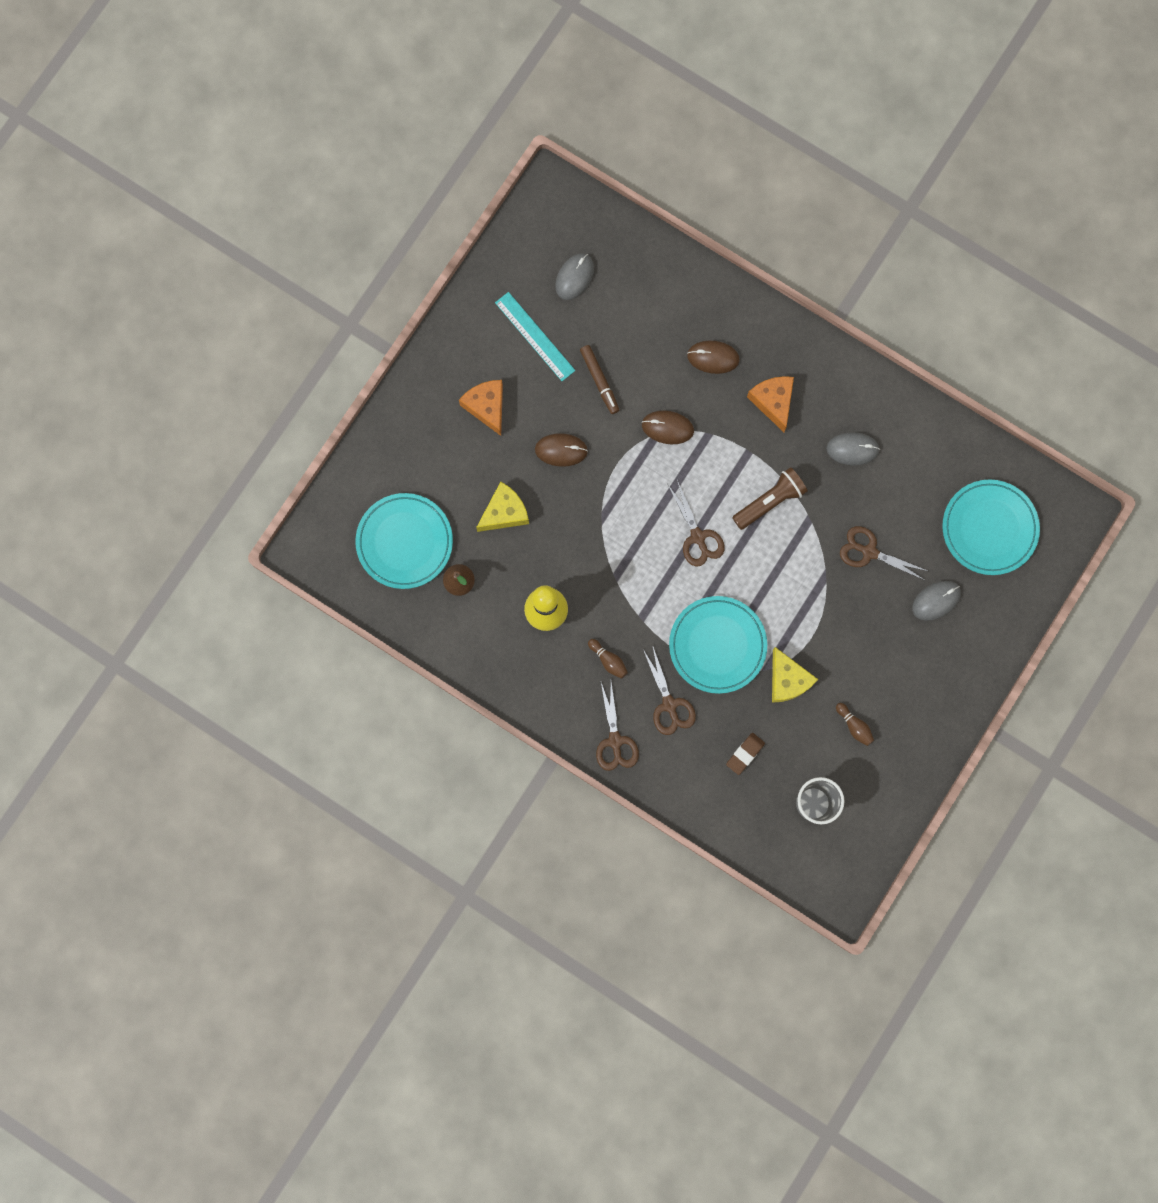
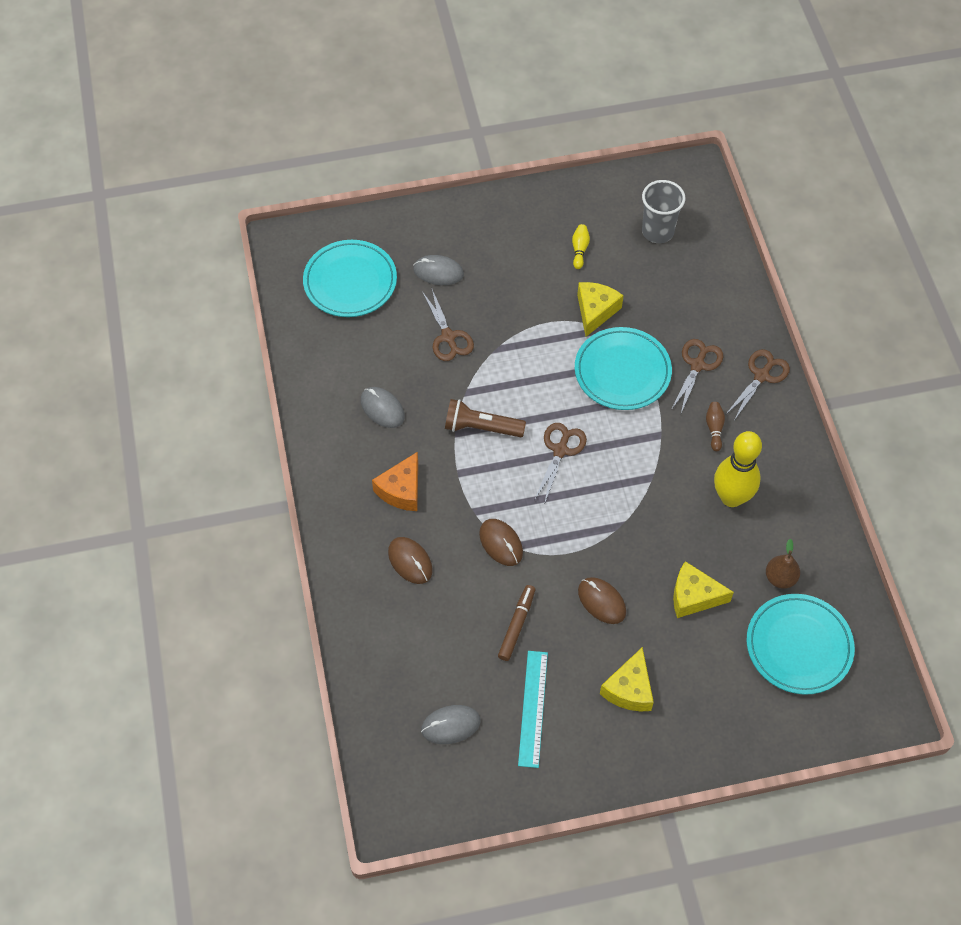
camera: 135 degrees left, 20 degrees down
orange cheese [459,380,503,436] -> yellow cheese [600,647,654,711]
brown eraser [726,733,765,775] -> none
brown bowling pin [836,703,874,746] -> yellow bowling pin [572,224,590,269]

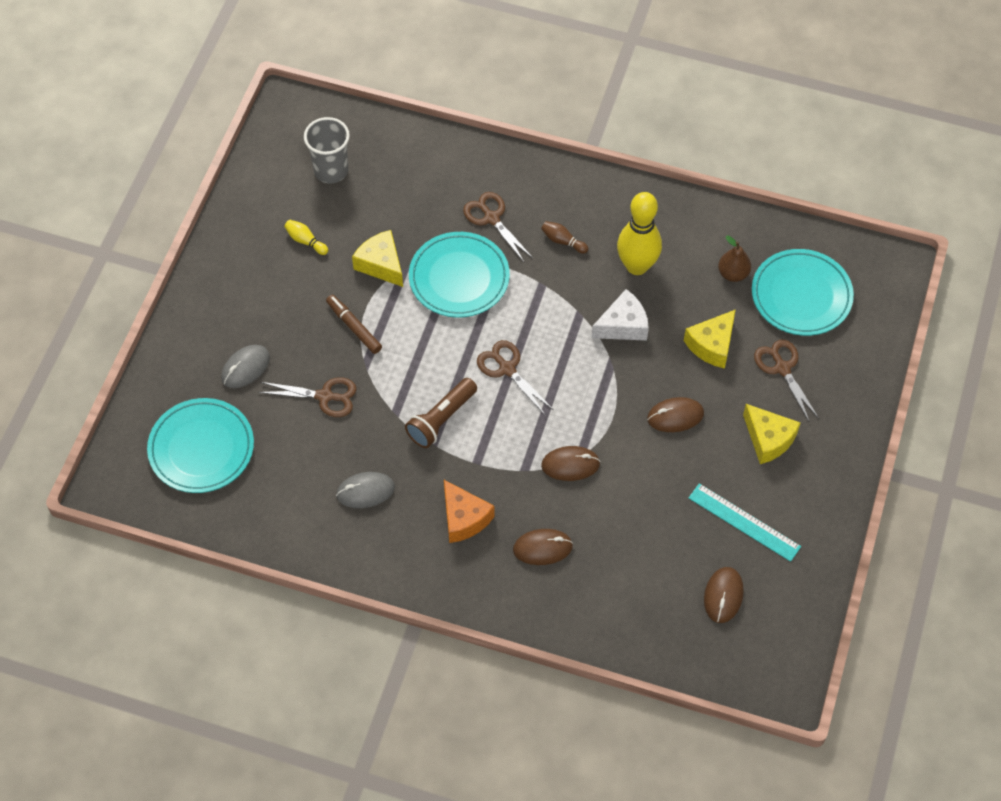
camera: 60 degrees left, 0 degrees up
grey mouse [421,705,481,744] -> brown mouse [704,567,744,623]
brown marker [498,585,535,661] -> brown marker moved to [326,295,382,354]
brown scissors [725,349,790,419] -> brown scissors moved to [754,339,819,423]
none -> white cheese [592,289,649,341]

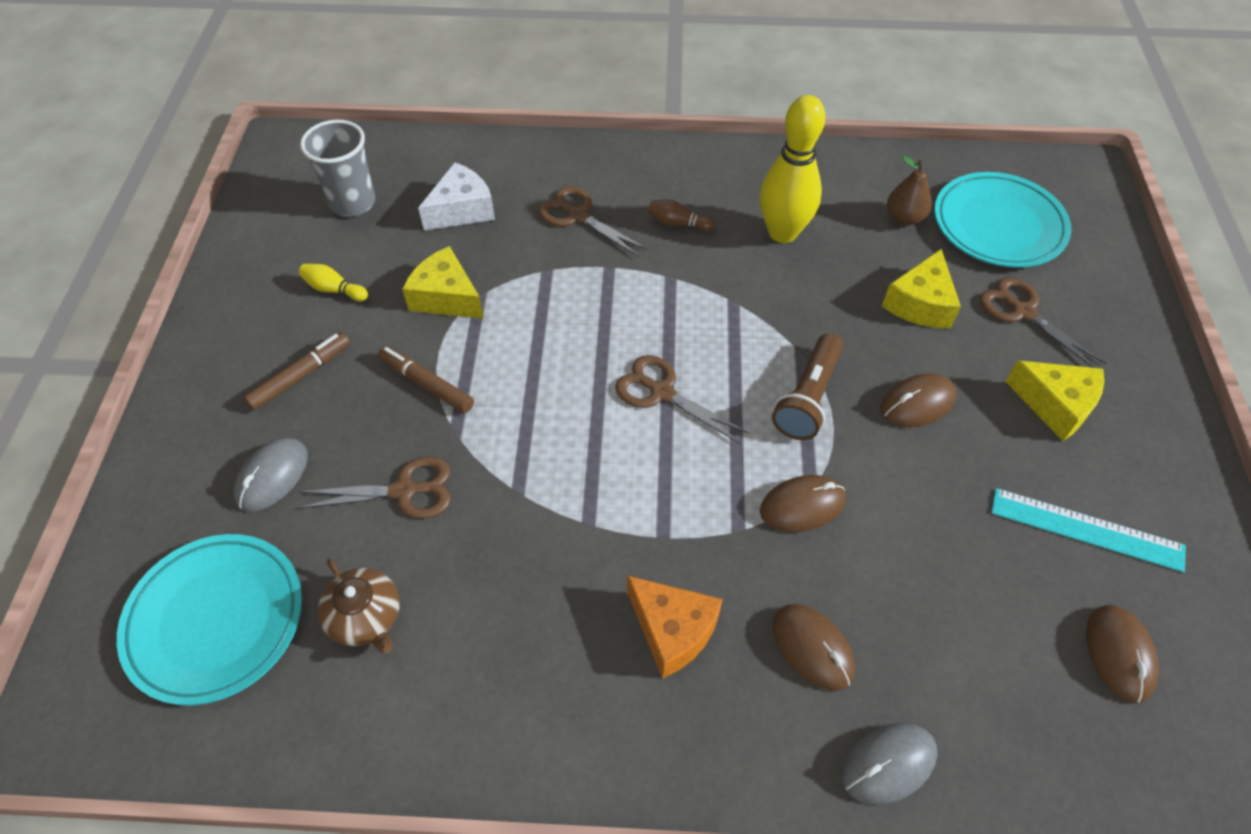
camera: 15 degrees left, 5 degrees down
grey mouse [336,472,395,508] -> grey mouse moved to [841,723,938,805]
brown flashlight [405,378,477,448] -> brown flashlight moved to [772,333,843,440]
turquoise plate [409,232,510,318] -> none
brown mouse [513,529,573,565] -> brown mouse turned 75 degrees clockwise [772,604,855,691]
white cheese [592,289,649,341] -> white cheese moved to [418,162,495,230]
none -> brown marker [244,332,350,411]
none -> brown teapot [318,559,400,653]

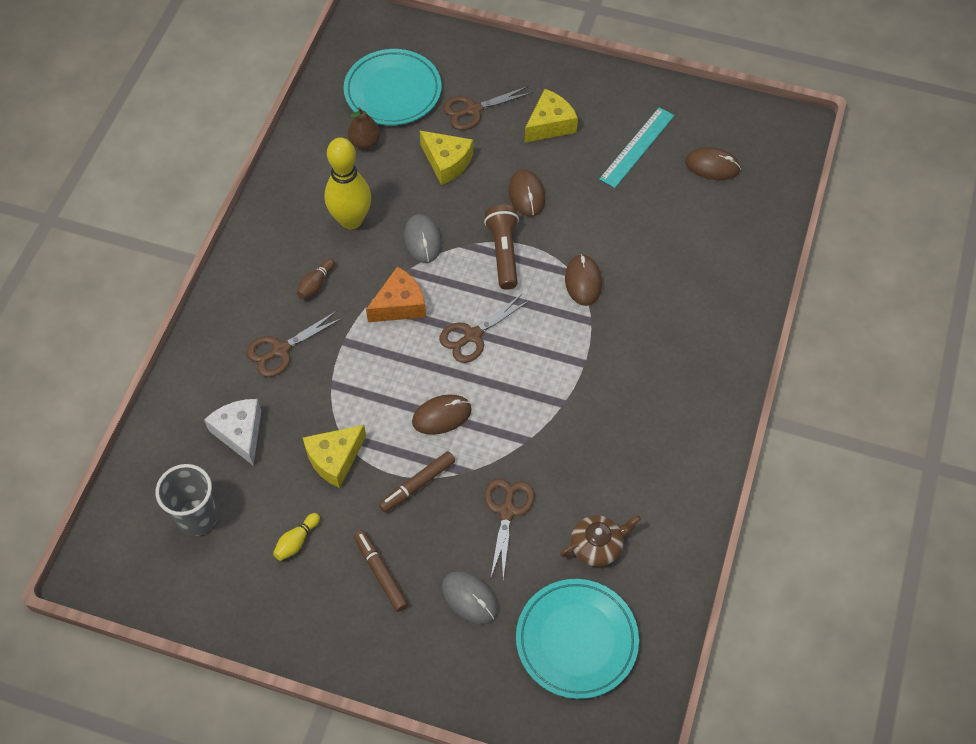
camera: 75 degrees left, 5 degrees up
orange cheese [627,576,723,679] -> orange cheese moved to [366,266,426,322]
brown flashlight [772,333,843,440] -> brown flashlight turned 135 degrees counterclockwise [484,205,519,290]
brown mouse [772,604,855,691] -> brown mouse moved to [412,394,472,435]
grey mouse [841,723,938,805] -> grey mouse moved to [404,214,441,263]

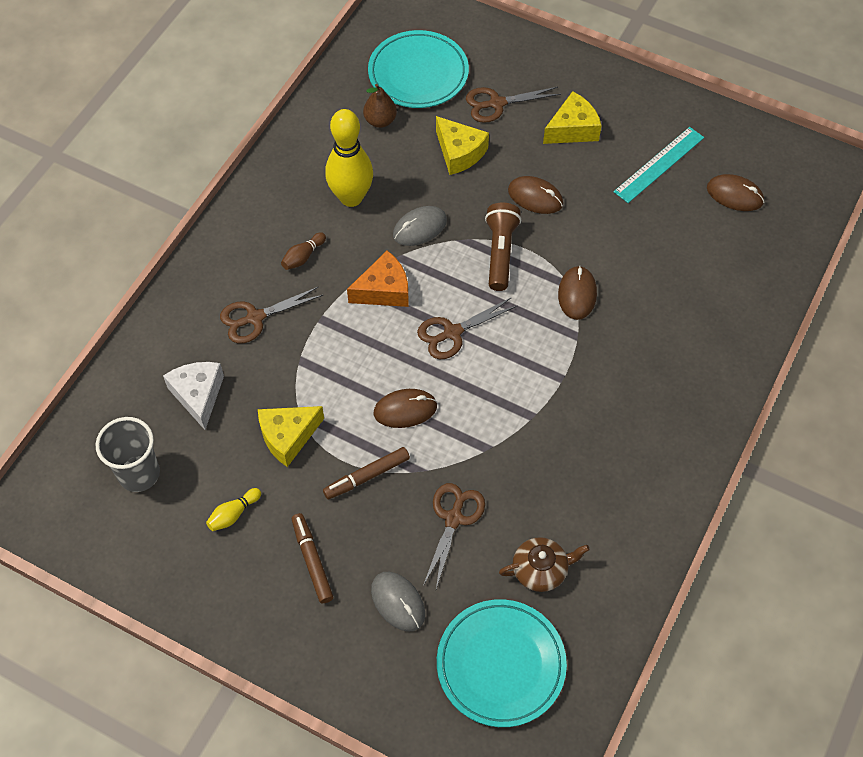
camera: 10 degrees right, 0 degrees up
grey mouse [404,214,441,263] -> grey mouse turned 60 degrees clockwise [393,206,447,246]
brown mouse [509,169,545,217] -> brown mouse turned 60 degrees counterclockwise [508,176,563,214]

